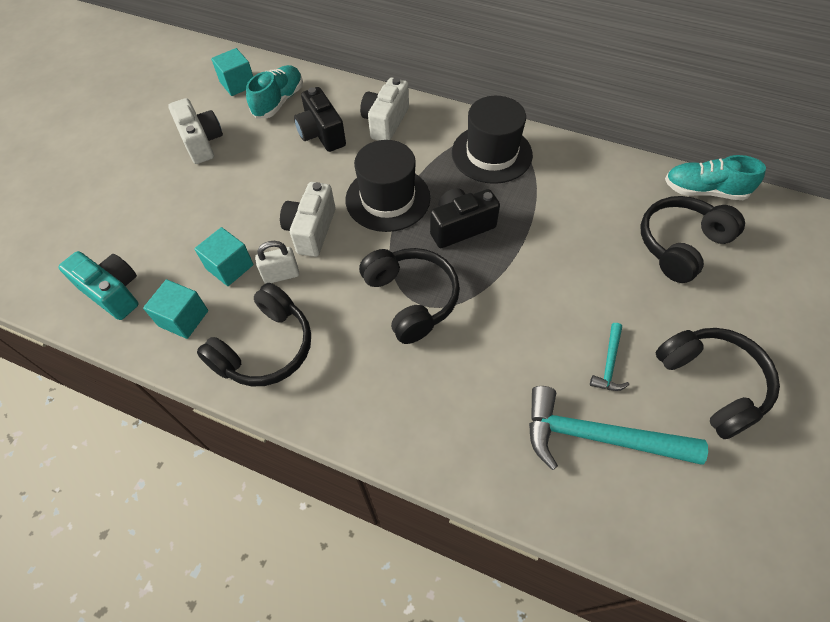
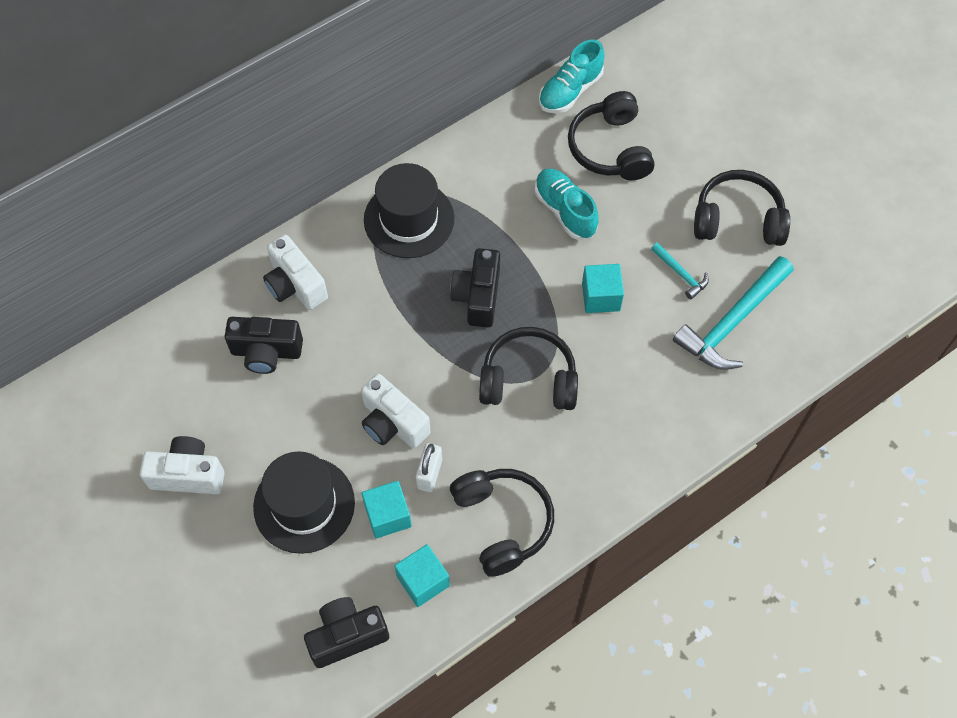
camera: 60 degrees left, 5 degrees up
turquoise camera [58,251,139,320] -> black camera [304,597,389,668]
turquoise cube [211,48,253,96] -> turquoise cube moved to [582,264,624,313]
turquoise shoe [246,65,303,118] -> turquoise shoe moved to [535,168,599,240]
black hat [345,140,430,232] -> black hat moved to [253,451,355,554]

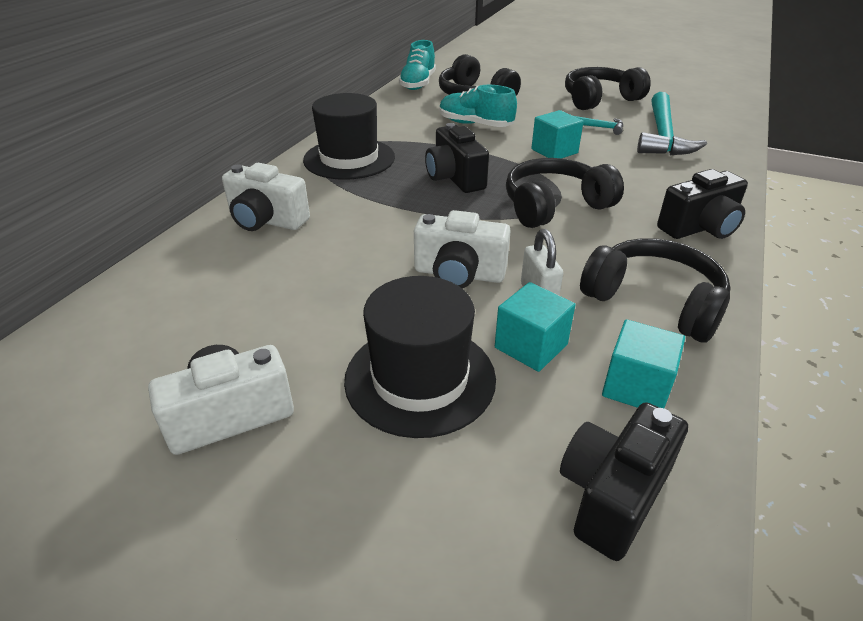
camera: 30 degrees left, 25 degrees down
black camera [225,317,303,374] -> black camera moved to [657,169,748,239]

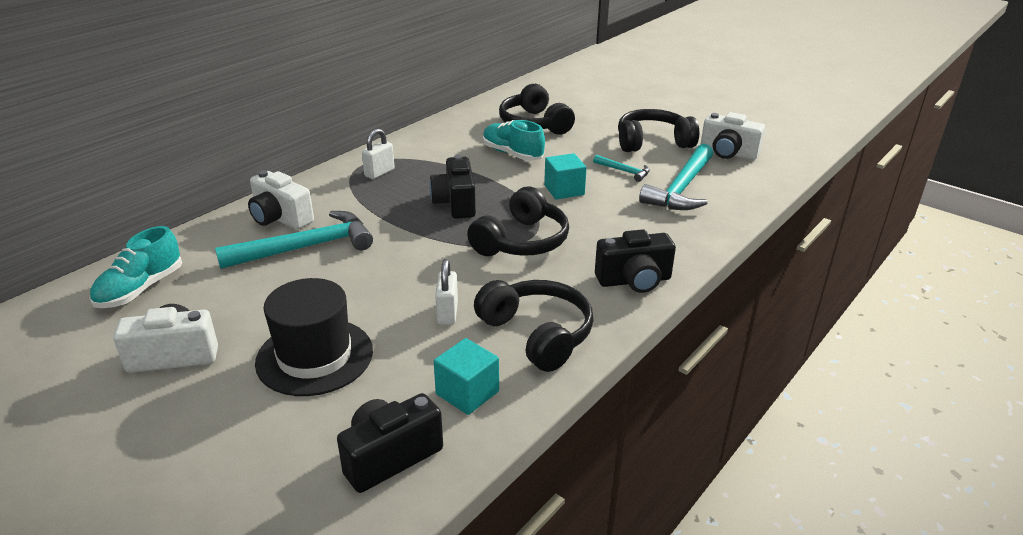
camera: 15 degrees right, 5 degrees down
black hat [303,93,395,180] -> white padlock [362,129,395,179]
turquoise shoe [399,40,436,90] -> turquoise shoe moved to [90,226,182,308]
white camera [414,210,511,289] -> white camera moved to [700,112,765,160]
turquoise cube [495,282,575,372] -> none
black headphones [506,158,624,228] -> black headphones turned 135 degrees clockwise [467,186,569,256]
none -> turquoise hammer [215,211,373,269]

